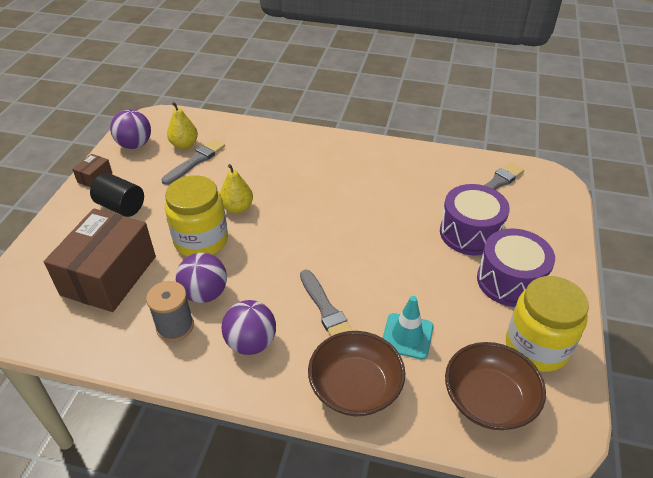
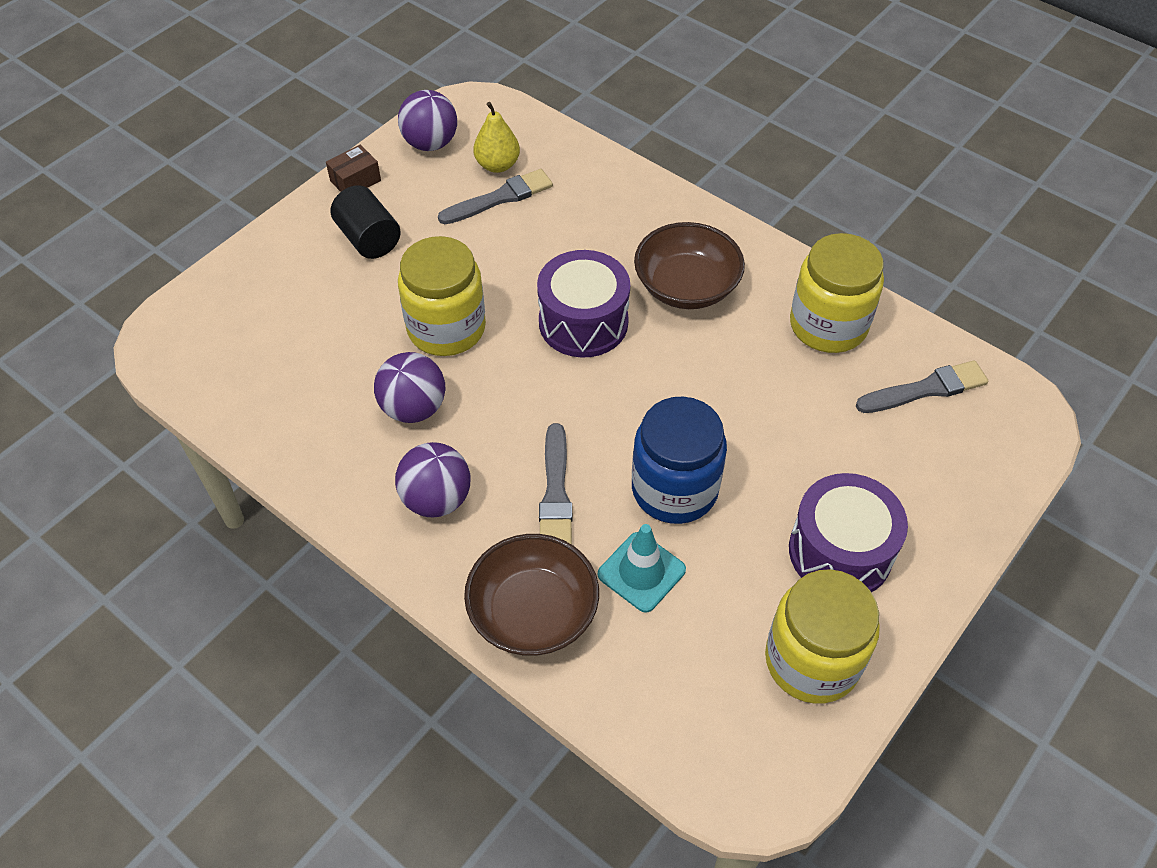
camera: 25 degrees right, 10 degrees up
brown box [44,208,156,312] -> none
grey spool [146,281,194,342] -> none
yellow pear [220,164,253,213] -> none
purple drum [440,184,510,256] -> purple drum moved to [537,250,630,358]
brown bowl [445,342,546,430] -> brown bowl moved to [634,222,745,309]
none -> blue jar [632,397,727,524]
none -> yellow jar [790,233,884,353]

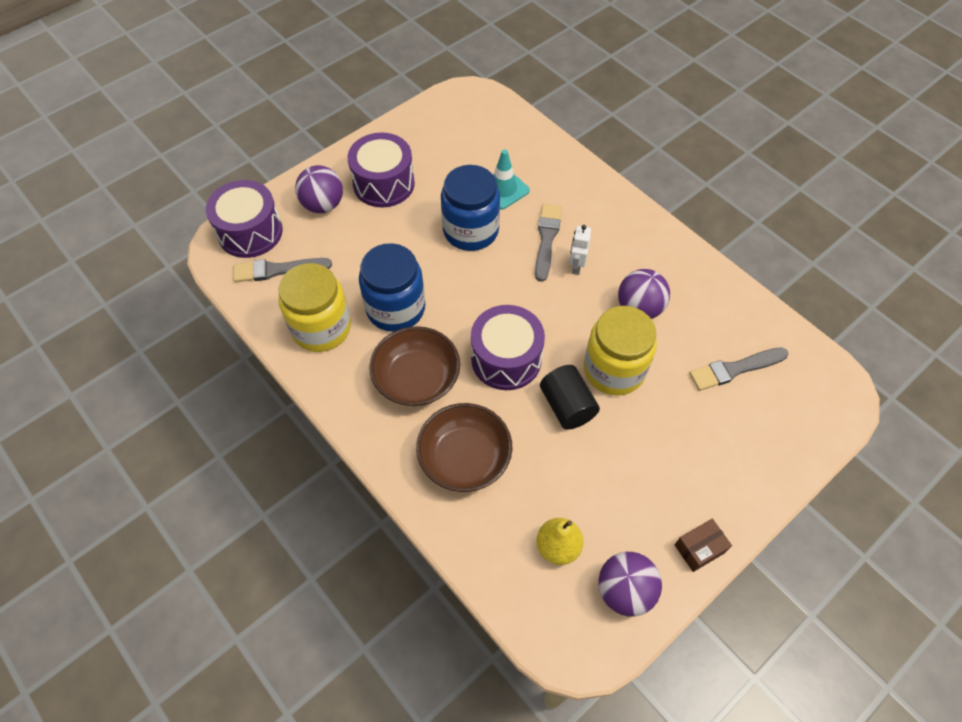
camera: 170 degrees left, 5 degrees up
black cylinder [330,185,401,259] -> black cylinder moved to [540,365,600,430]
purple ball [395,442,470,518] -> purple ball moved to [295,165,343,213]
grey brush [438,169,553,224] -> grey brush moved to [689,347,788,391]
brown bowl [464,534,599,656] -> brown bowl moved to [416,403,512,492]
yellow jar [765,569,880,704] -> none
none -> purple drum [206,180,283,258]
none -> blue jar [359,243,425,332]
none -> white robot [569,225,591,275]

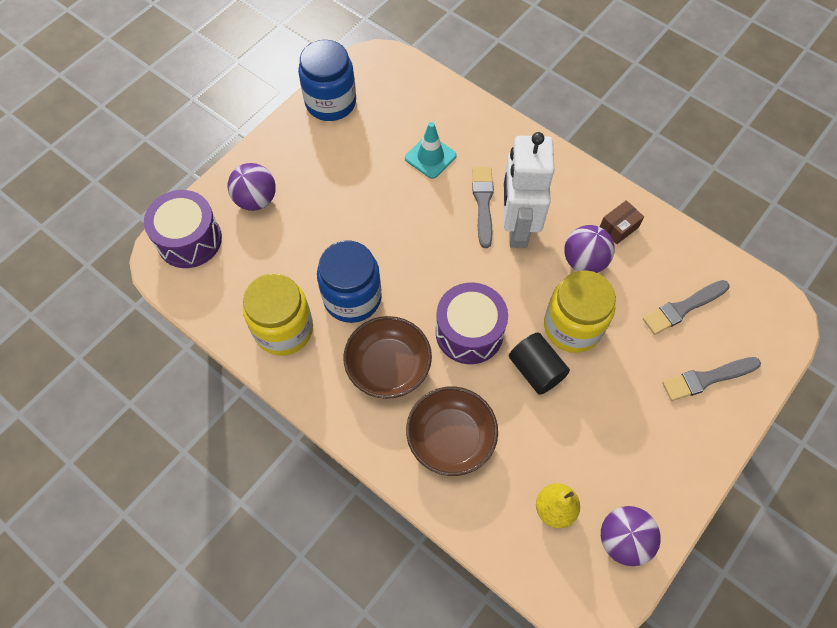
camera: 10 degrees left, 5 degrees up
grey brush [233,258,332,282] -> grey brush moved to [662,357,761,401]
purple drum [347,133,415,208] -> none
blue jar [441,165,500,251] -> blue jar moved to [298,40,356,121]
white robot [569,225,591,275] -> white robot [503,132,554,248], size x2.39
brown box [675,519,732,572] -> brown box moved to [600,200,644,244]

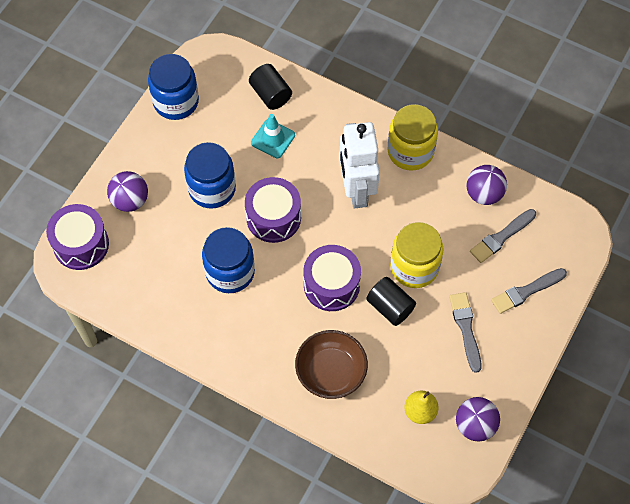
camera: 10 degrees left, 0 degrees up
yellow jar [243,273,313,356] -> yellow jar moved to [387,104,438,171]
brown bowl [343,316,432,399] -> none
grey brush [472,167,494,248] -> grey brush moved to [449,292,482,373]
purple ball [564,225,614,273] -> purple ball moved to [466,165,507,205]
brown box [600,200,644,244] -> none
none -> blue jar [184,142,236,209]
none -> purple drum [245,177,301,243]
none -> black cylinder [249,64,292,110]

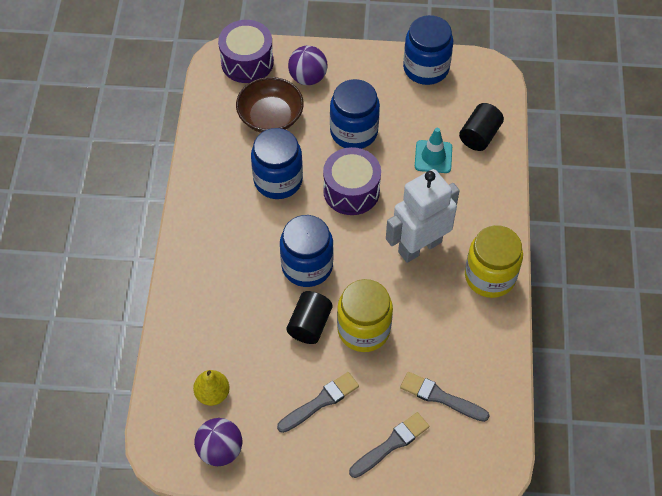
camera: 65 degrees right, 5 degrees down
brown bowl [295,330,368,399] -> brown bowl moved to [236,77,304,133]
purple drum [303,245,361,311] -> blue jar [280,215,333,287]
purple ball [466,165,507,205] -> none
grey brush [491,268,567,314] -> grey brush turned 105 degrees clockwise [349,412,429,478]

